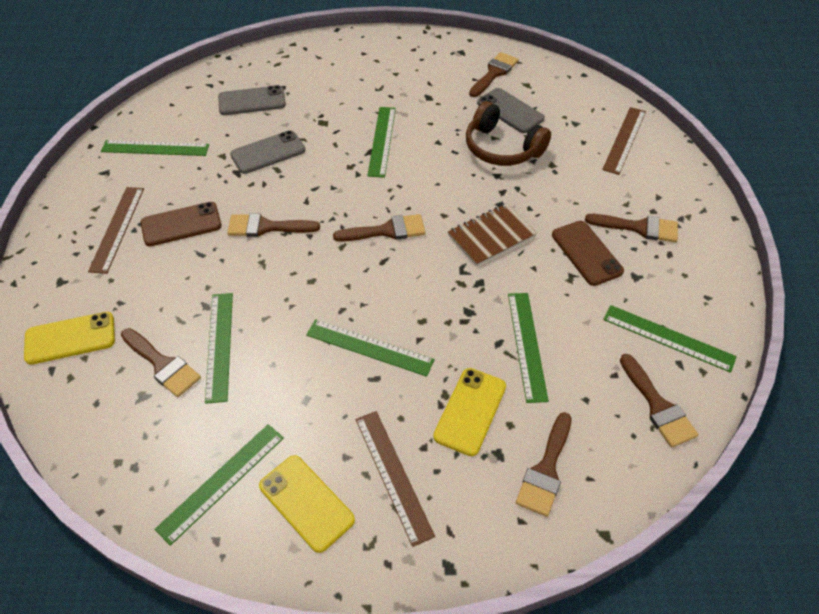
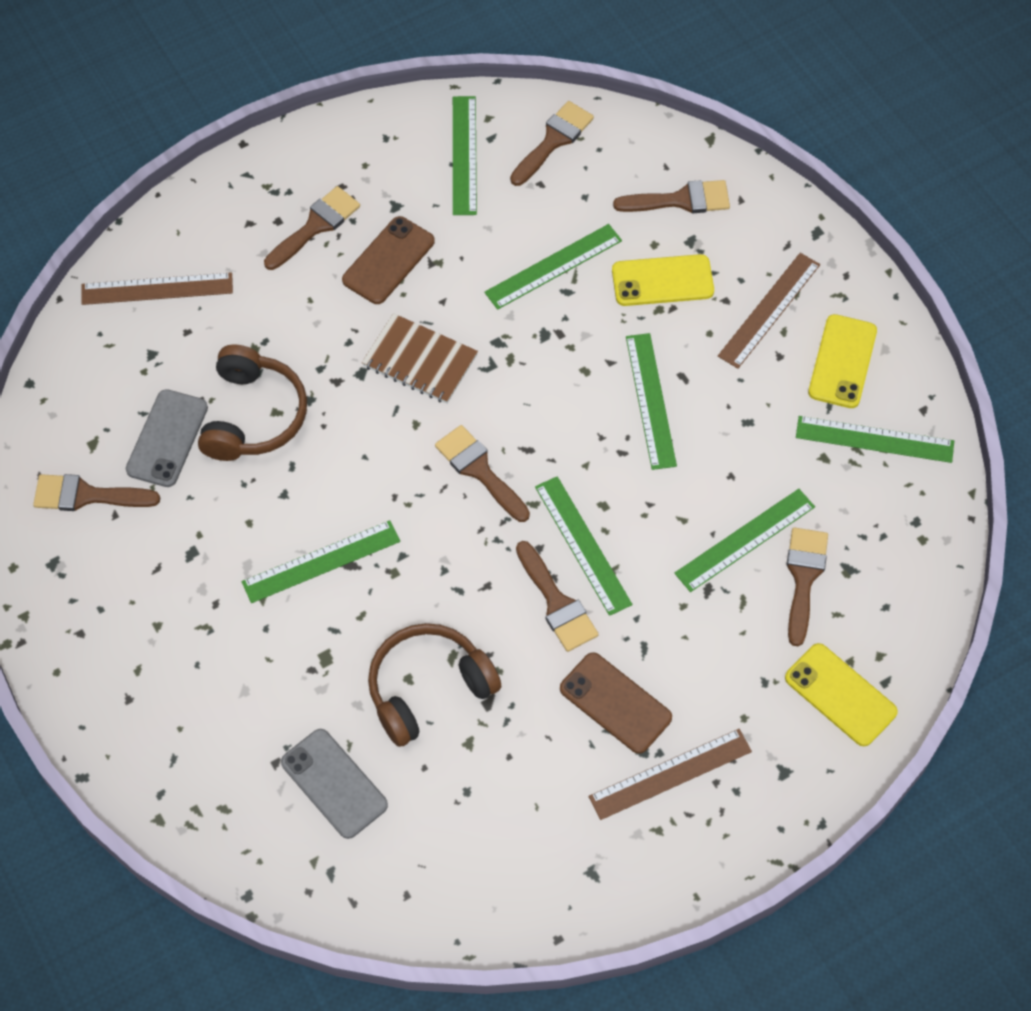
camera: 120 degrees left, 10 degrees up
green ruler [101,140,209,156] -> green ruler moved to [535,476,632,616]
grey phone [230,130,305,174] -> brown headphones [368,623,501,747]
brown brush [585,214,678,242] -> brown brush turned 60 degrees clockwise [264,186,360,270]

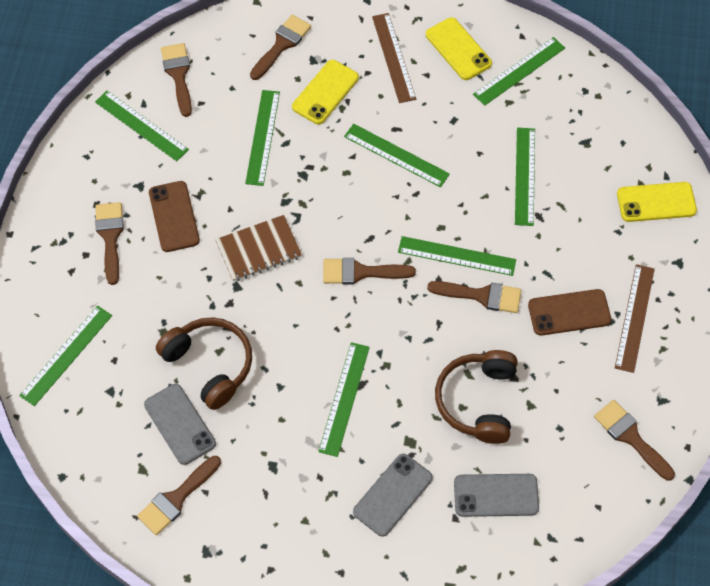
camera: 50 degrees left, 0 degrees up
brown ruler [81,272,233,305] -> green ruler [19,305,112,406]
brown brush [787,527,828,646] -> brown brush moved to [594,400,675,481]
none -> grey phone [353,454,433,537]

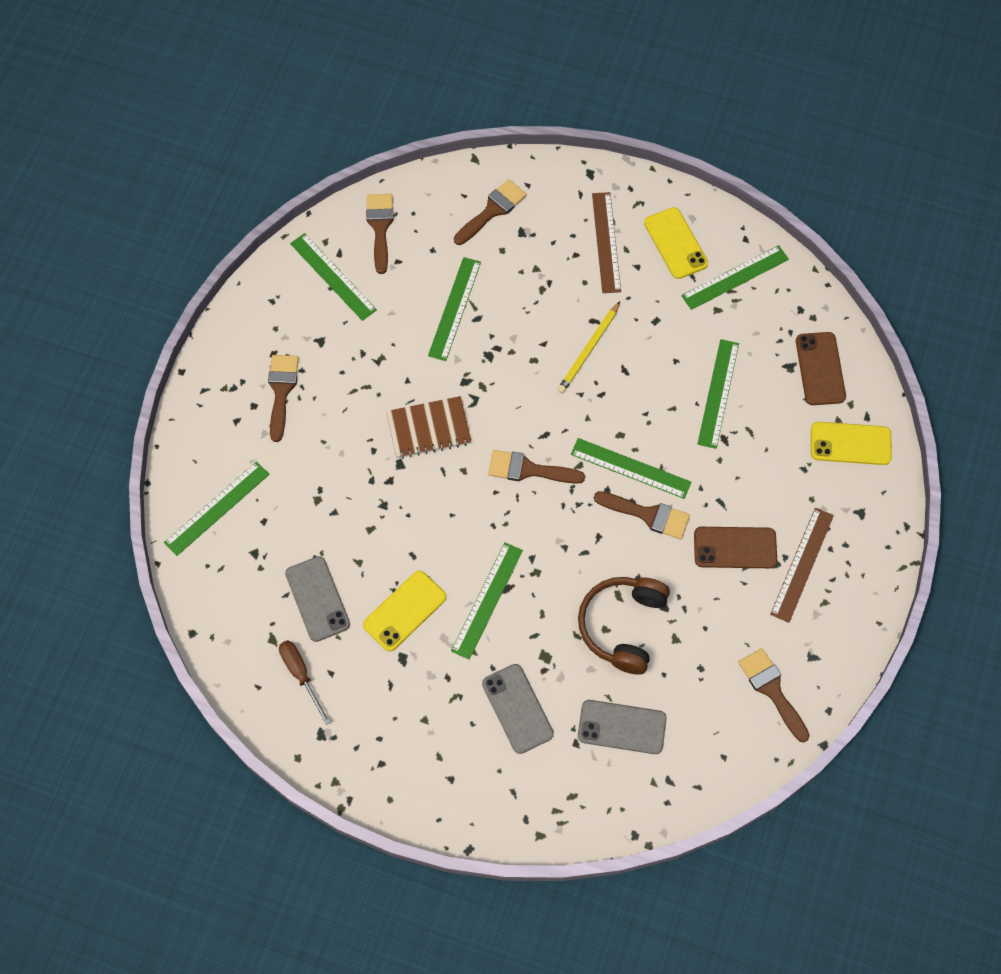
camera: 10 degrees right, 5 degrees up
brown brush [137,456,221,535] -> brown screwdriver [279,640,331,725]
brown phone [149,181,200,252] -> brown phone moved to [796,332,846,405]
brown headphones [156,317,252,410] -> none
yellow phone [292,60,359,124] -> yellow phone moved to [363,571,446,651]
green ruler [344,124,450,187] -> yellow pencil [557,301,620,393]
grey phone [353,454,433,537] -> grey phone turned 75 degrees counterclockwise [482,664,554,754]

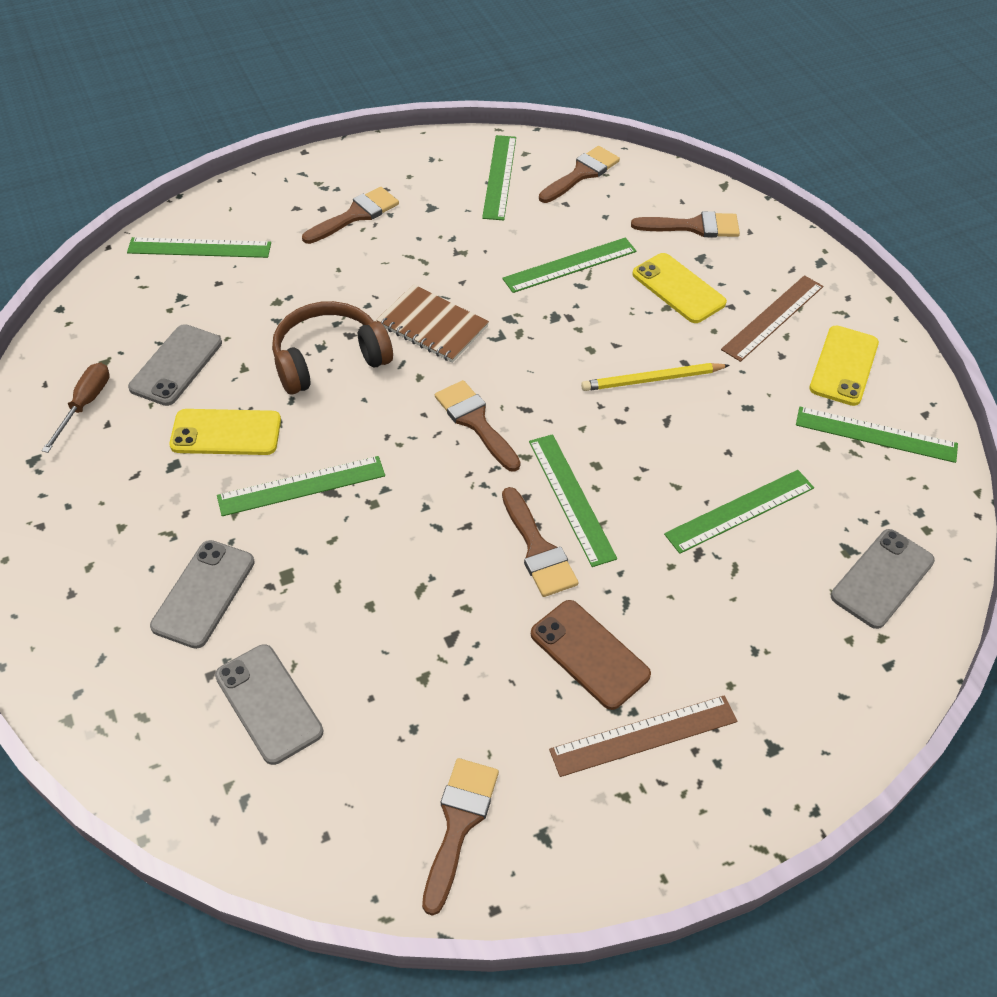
camera: 45 degrees right, 15 degrees down
brown headphones [578,577,670,675] -> brown headphones moved to [272,301,393,395]
brown phone [796,332,846,405] -> grey phone [831,529,935,629]
yellow phone [811,422,892,465] -> yellow phone moved to [632,253,727,323]

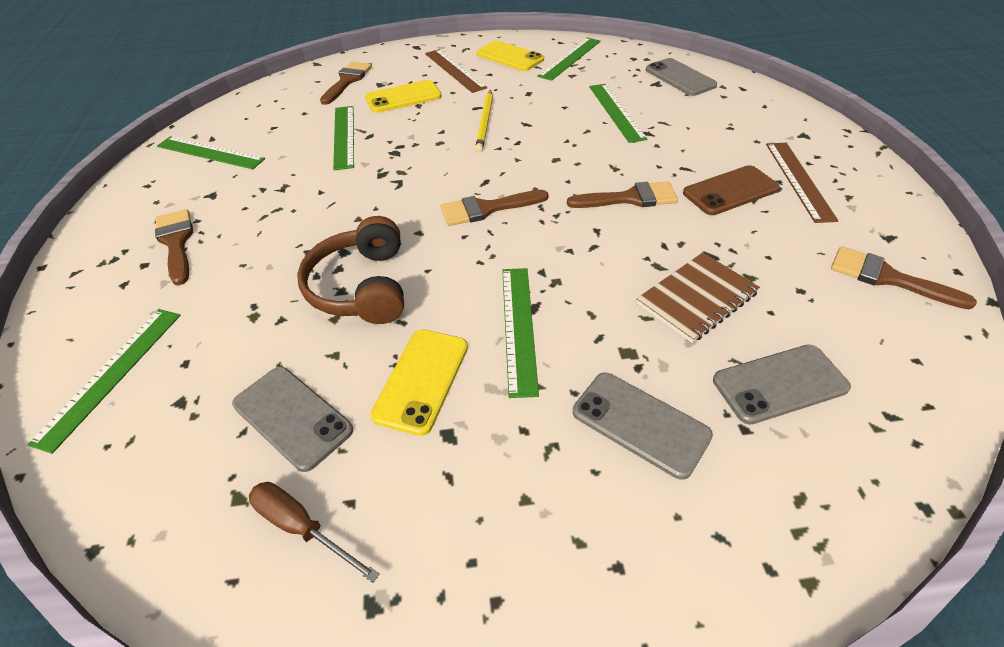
camera: 70 degrees left, 5 degrees down
brown notebook [376,285,489,363] -> brown notebook moved to [637,253,760,343]
green ruler [529,434,617,567] -> none
brown brush [539,146,620,203] -> none

